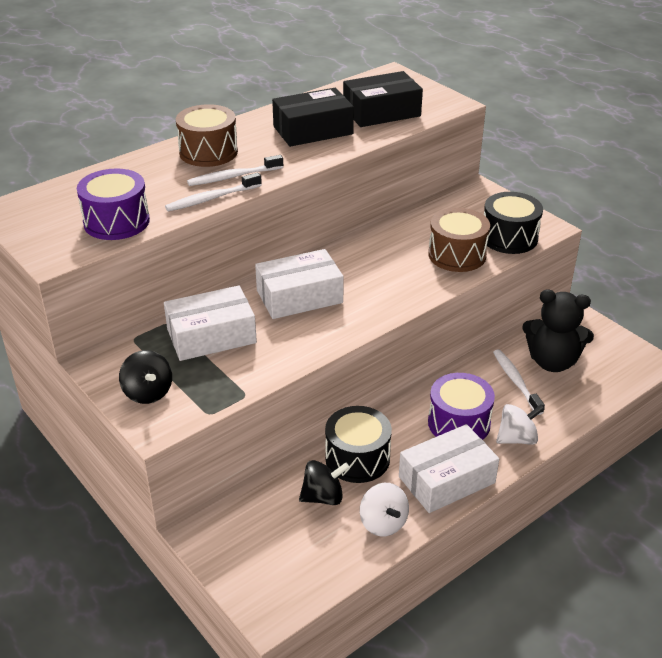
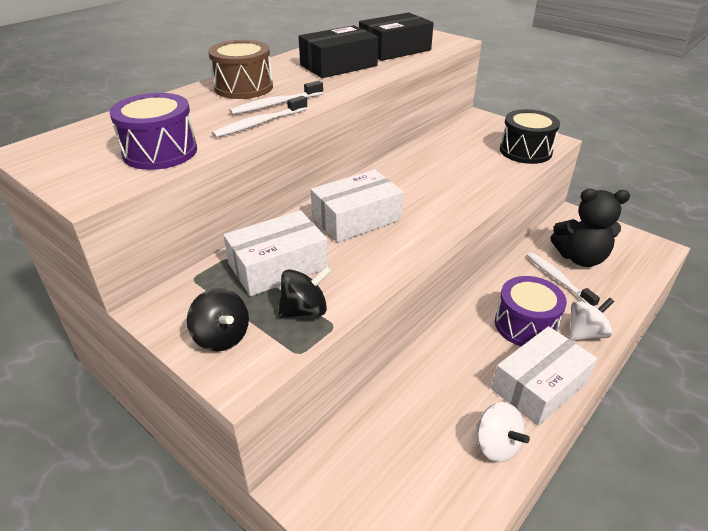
camera: 10 degrees left, 0 degrees up
black spinning top [299,460,350,505] -> black spinning top moved to [278,266,332,318]
black drum [325,406,392,483] -> none
brown drum [428,208,490,272] -> none

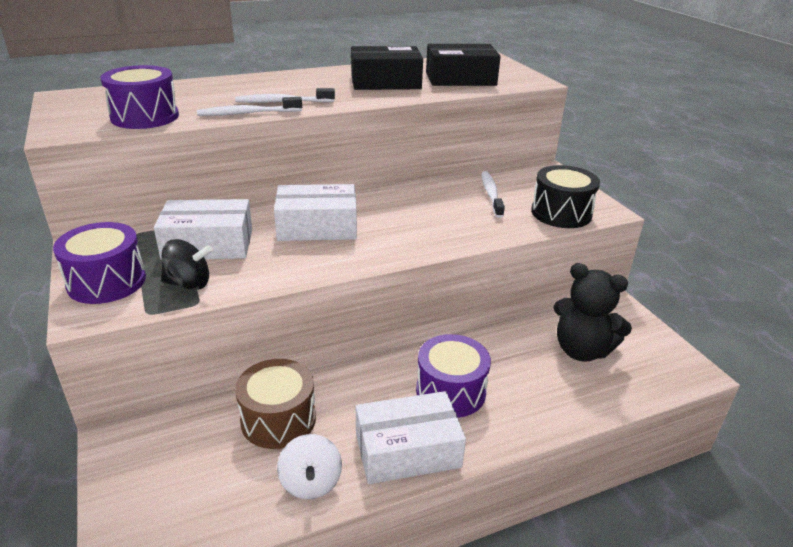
camera: 25 degrees right, 5 degrees down
black spinning top [187,288,249,351] -> purple drum [53,222,146,304]
brown drum [208,40,273,99] -> brown drum moved to [235,359,316,449]
white toothbrush [527,252,600,307] -> white toothbrush moved to [481,171,505,218]
white spinning top [569,297,614,341] -> none

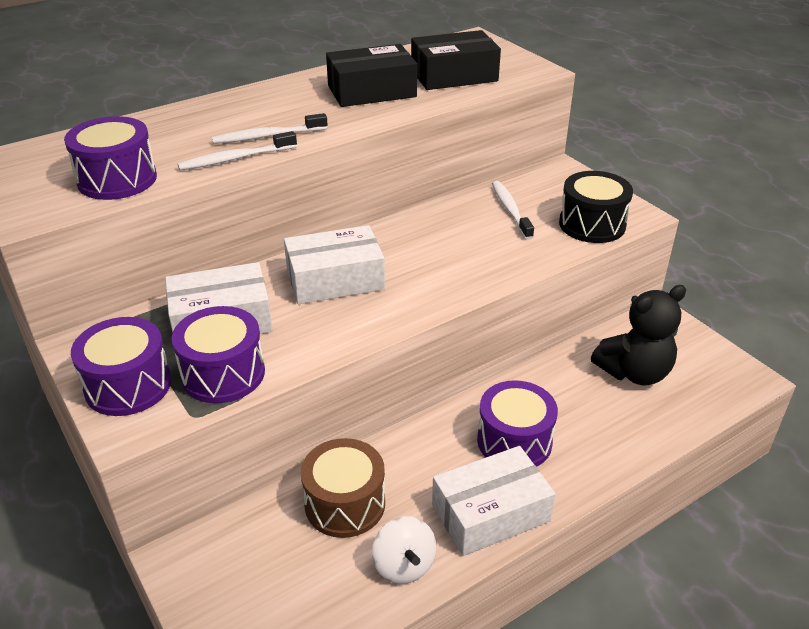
camera: 10 degrees left, 5 degrees up
black spinning top [161,239,213,290] -> purple drum [172,306,265,403]
black teddy bear [553,263,632,362] -> black teddy bear turned 45 degrees counterclockwise [591,285,686,385]

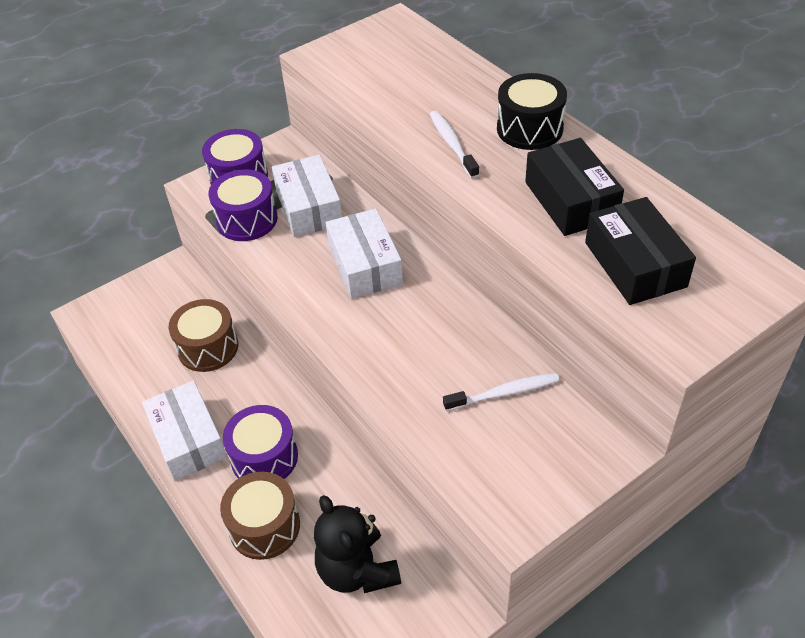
camera: 90 degrees right, 10 degrees up
purple drum [64,116,157,200] -> none
white toothbrush [177,131,297,171] -> none
white spinning top [372,516,437,584] -> none
black drum [559,171,633,243] -> black drum moved to [497,73,567,150]
none -> brown drum [220,472,300,560]

